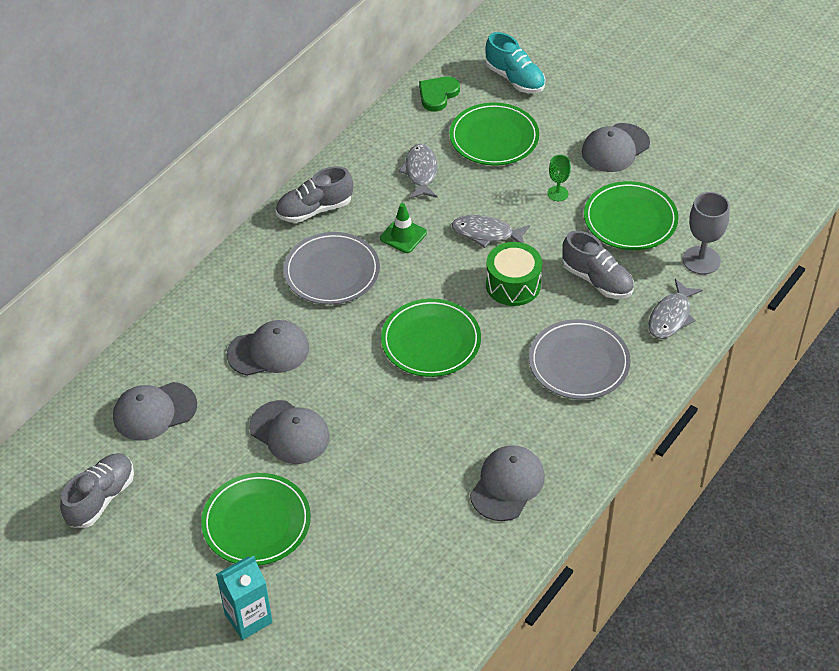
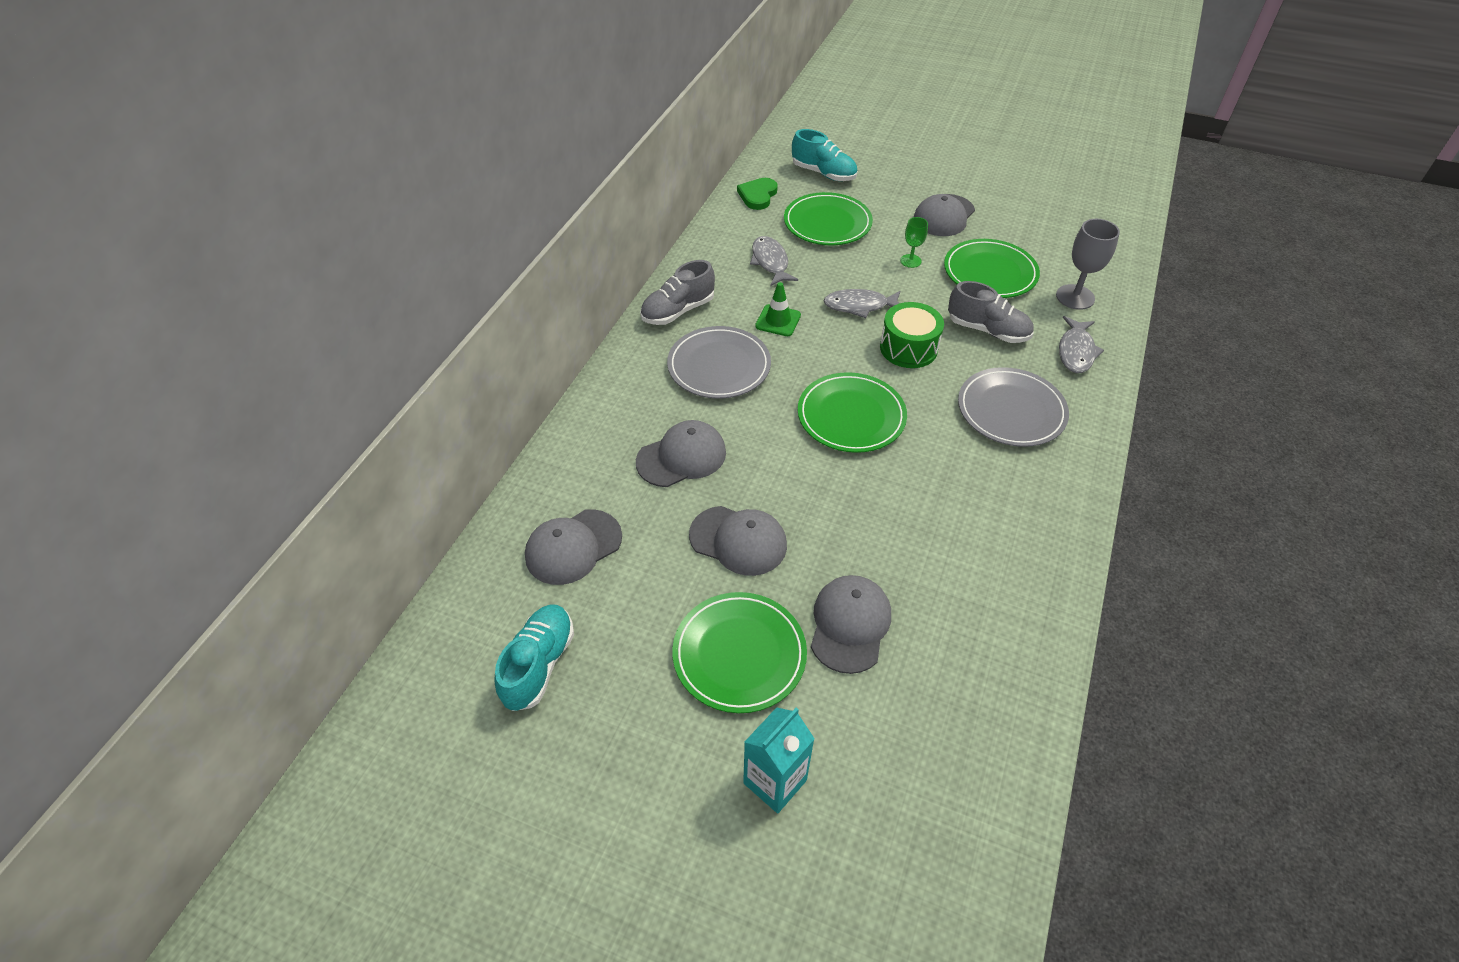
camera: 15 degrees left, 0 degrees up
grey shoe [60,453,134,528] -> turquoise shoe [494,605,574,711]
grey cap [470,445,545,521] -> grey cap moved to [811,575,891,674]

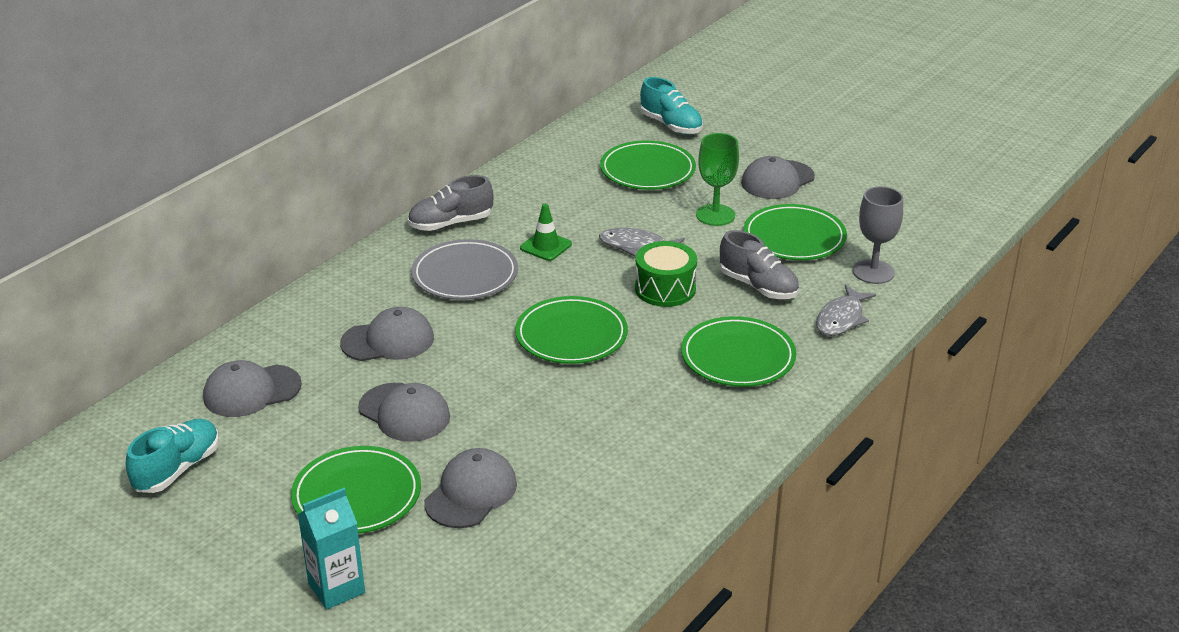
camera: 15 degrees right, 15 degrees down
green heart [737,178,778,210] -> none
grey fish [750,236,798,286] -> none
green goblet [900,217,928,268] -> green goblet [696,133,739,226], size x1.72
grey plate [958,367,1069,447] -> green plate [681,316,796,387]

